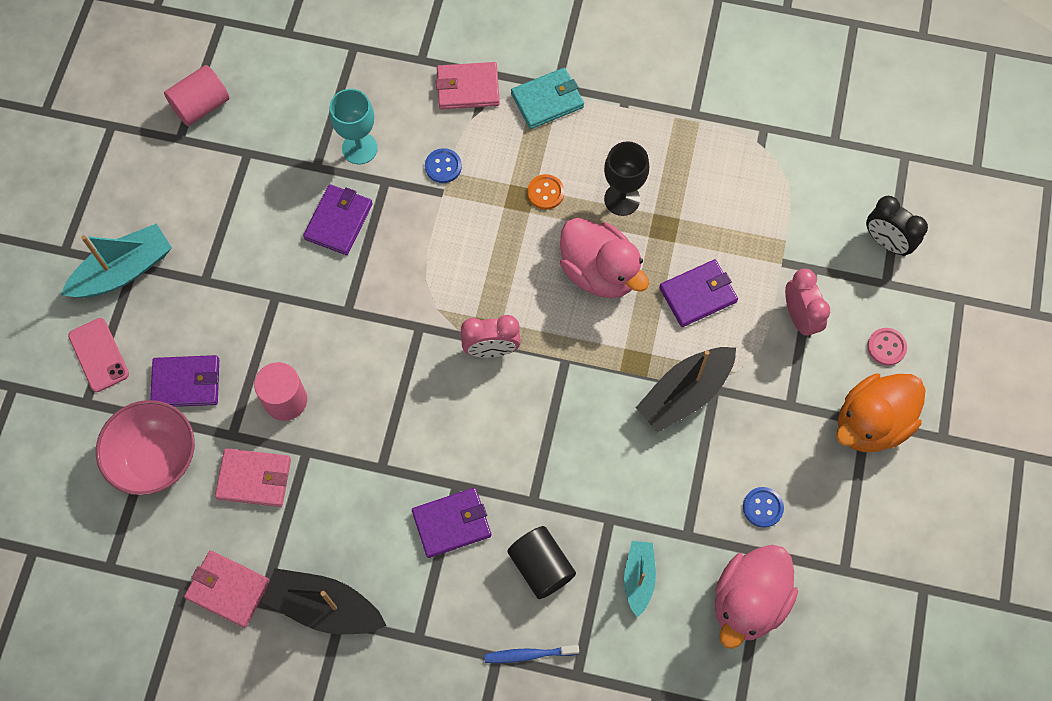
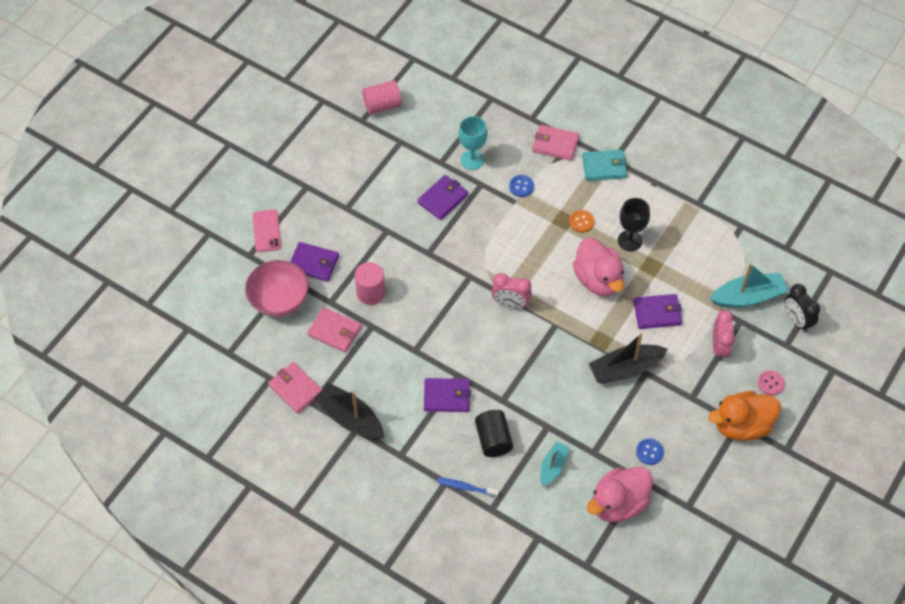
camera: 20 degrees right, 10 degrees down
turquoise boat [61,223,172,298] -> turquoise boat moved to [709,263,788,307]

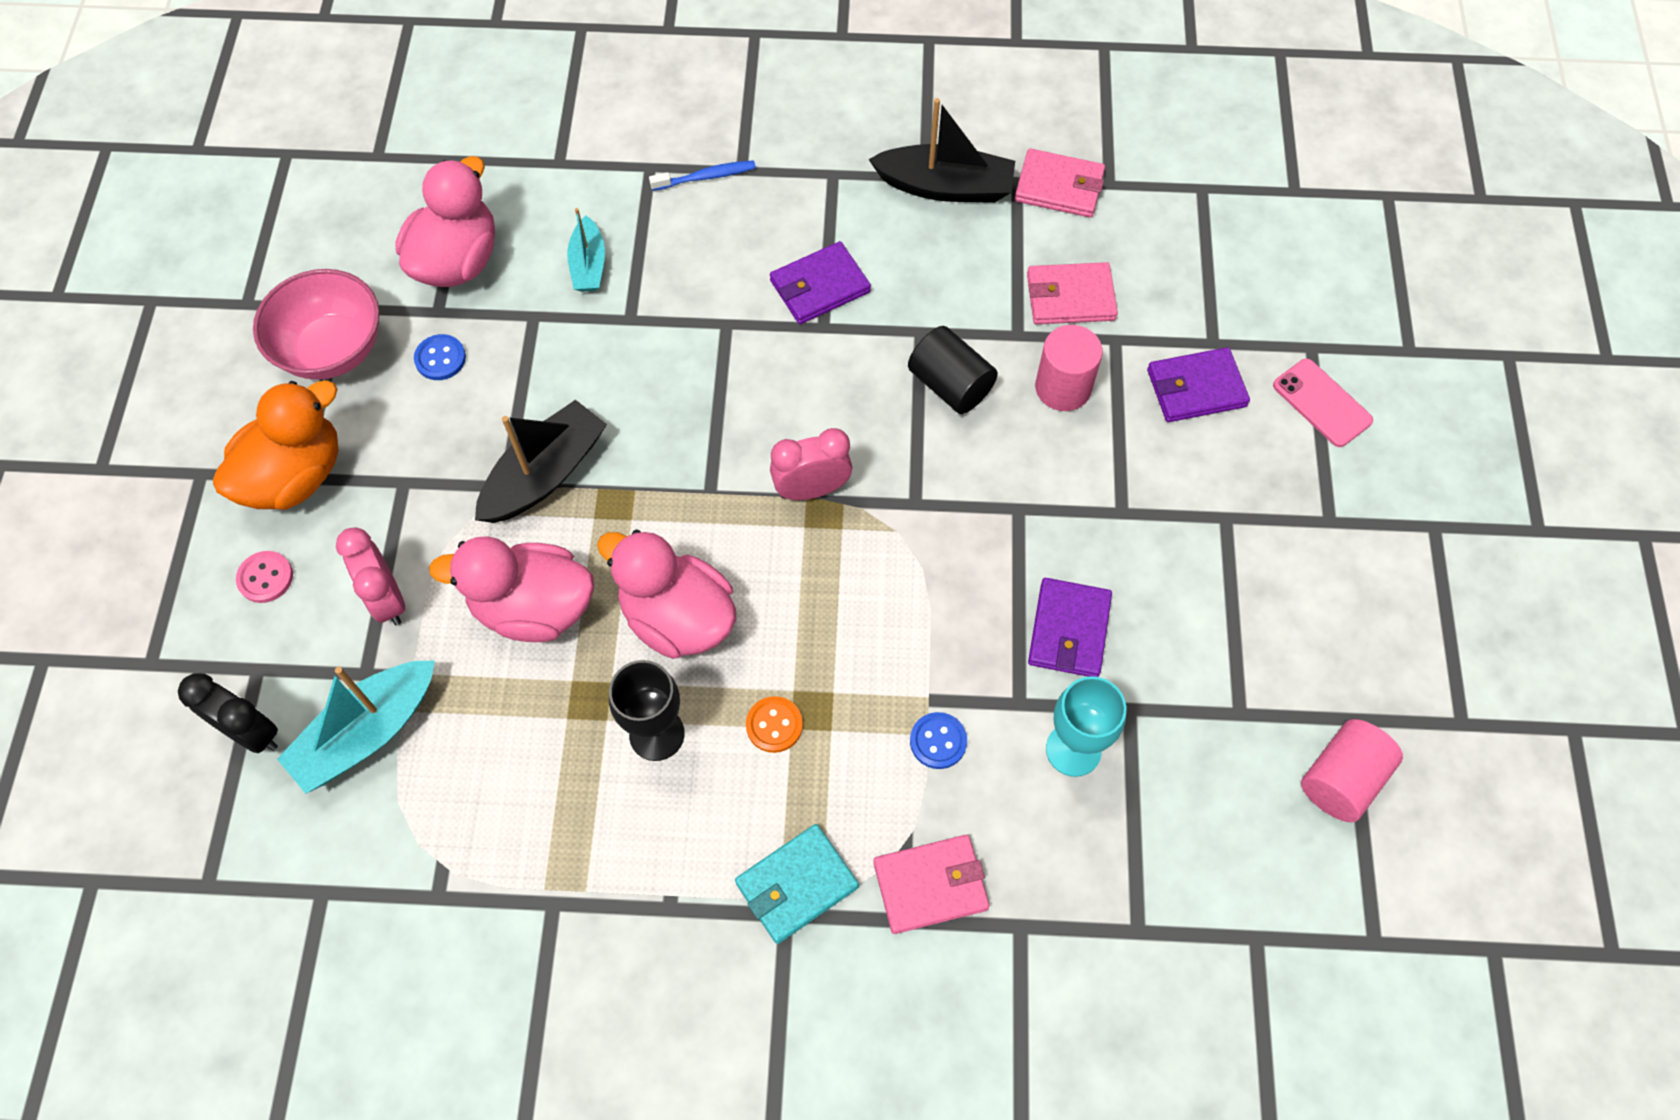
camera: 150 degrees right, 5 degrees up
pink bowl [245,260,309,317] -> pink bowl moved to [253,269,380,380]
black cylinder [475,410,513,457] -> black cylinder moved to [908,326,998,414]
purple wallet [633,294,682,329] -> pink duck [429,536,594,642]

